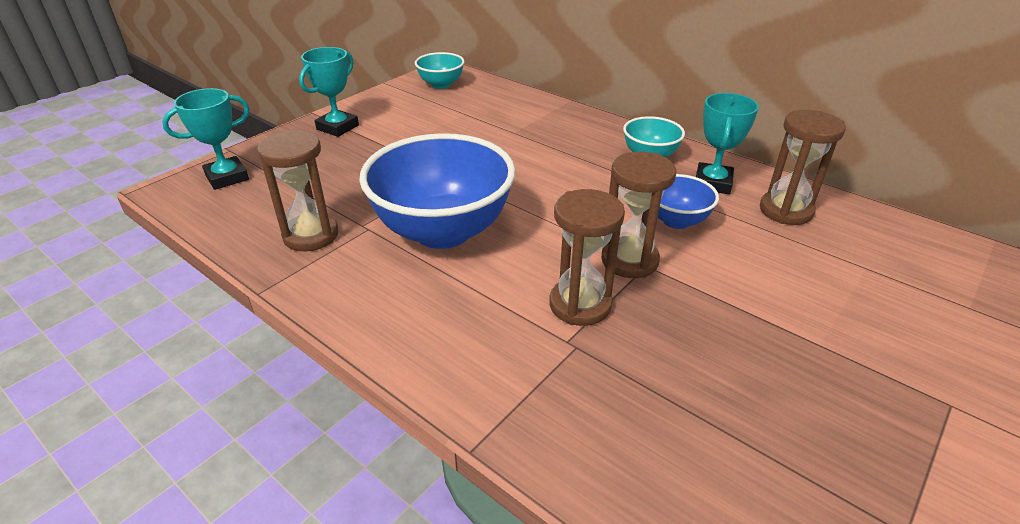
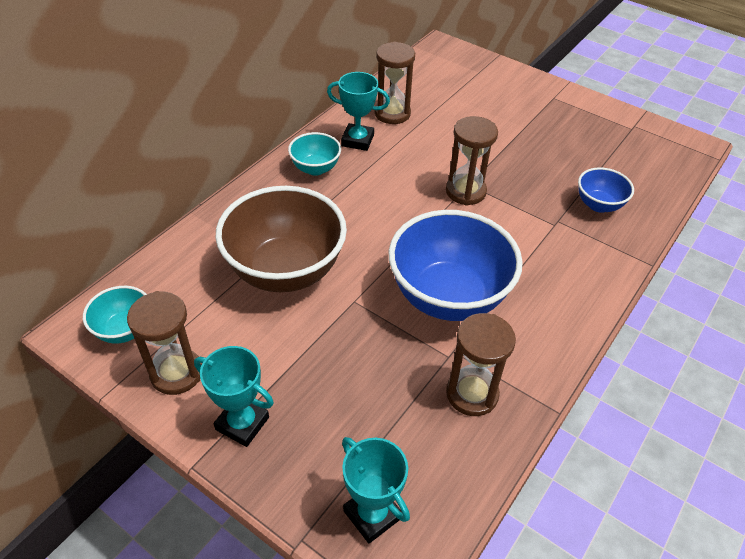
camera: 95 degrees left, 10 degrees up
brown hourglass [549,189,625,326] -> brown hourglass moved to [127,291,202,395]
blue bowl [658,174,719,229] -> blue bowl moved to [578,167,634,213]
none -> brown bowl [215,186,347,292]

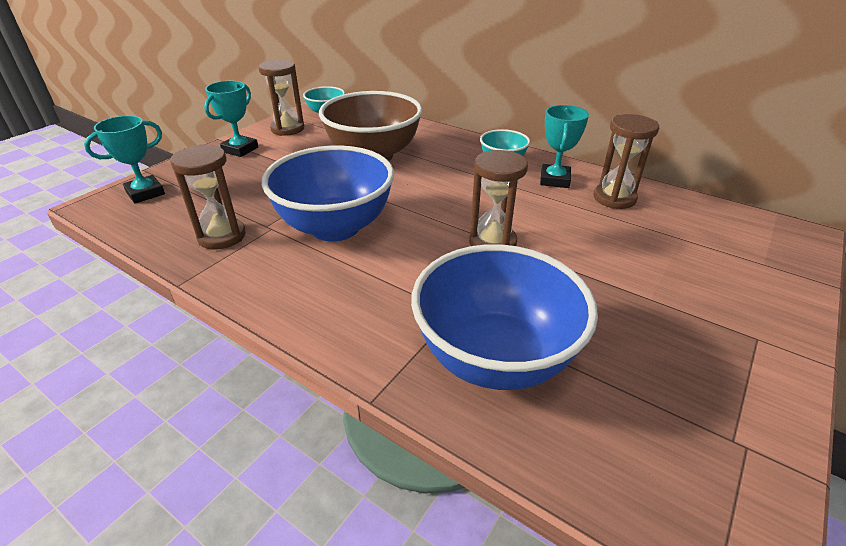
camera: 90 degrees right, 10 degrees down
blue bowl [578,167,634,213] -> blue bowl [411,244,598,390], size x2.05

